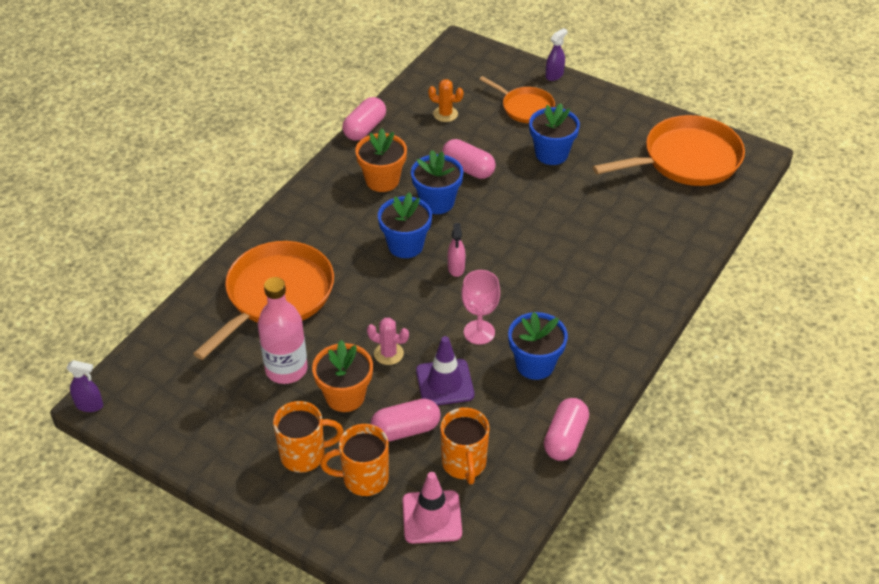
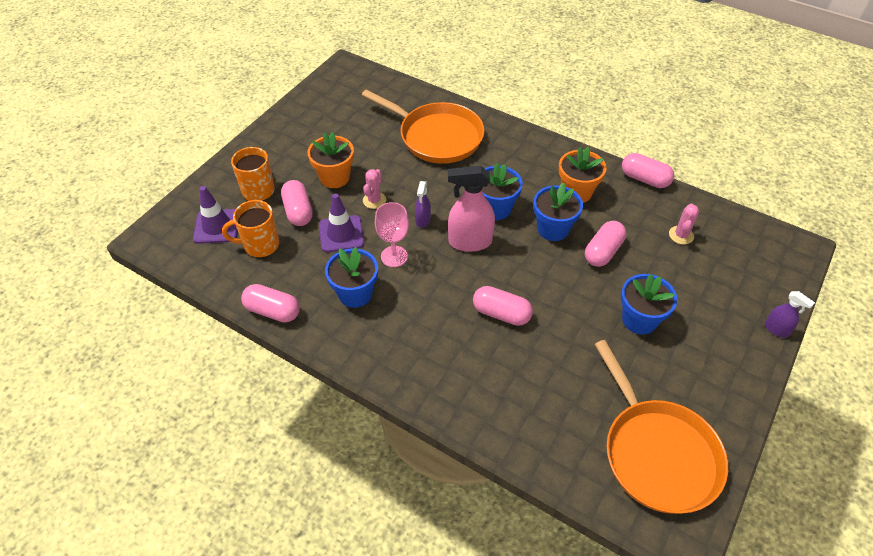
camera: 90 degrees right, 5 degrees up
purple spray bottle [67,360,103,412] -> purple spray bottle moved to [415,181,431,228]
pink bottle [258,277,308,384] -> none
orange mug [273,401,344,473] -> none
pink traffic cone [402,472,462,544] -> purple traffic cone [193,186,238,244]
orange cactus [428,79,463,122] -> pink cactus [669,204,699,245]
pink spray bottle [448,223,465,277] -> pink spray bottle [448,166,495,252], size x1.88
orange pan [479,76,555,123] -> none
none -> pink capsule [473,286,533,326]

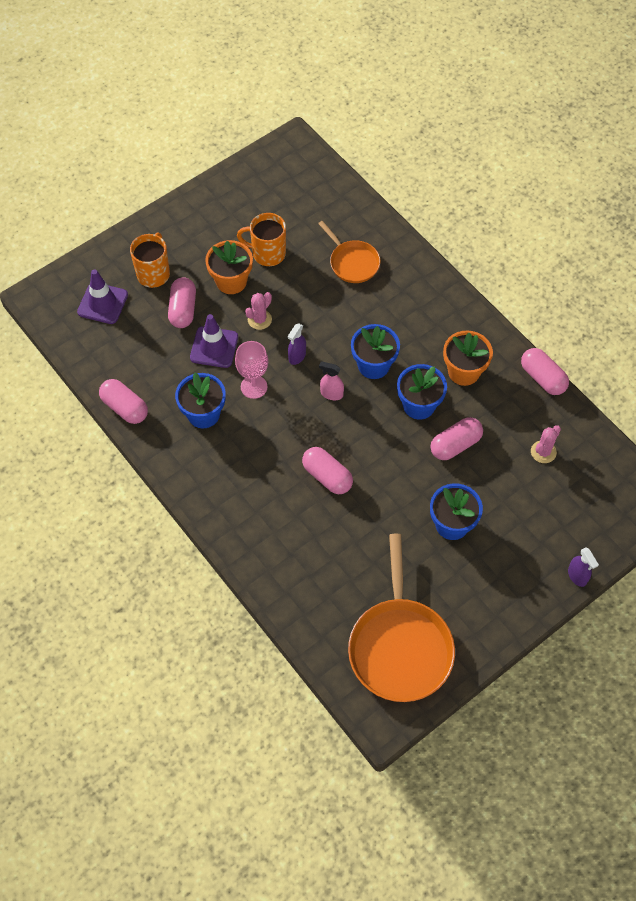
camera: 20 degrees right, 10 degrees up
orange mug [222,200,279,257] -> orange mug moved to [237,213,286,266]
orange pan [362,89,485,164] -> orange pan [318,221,380,283], size x0.56
pink spray bottle [448,166,495,252] -> pink spray bottle [319,361,344,400], size x0.53

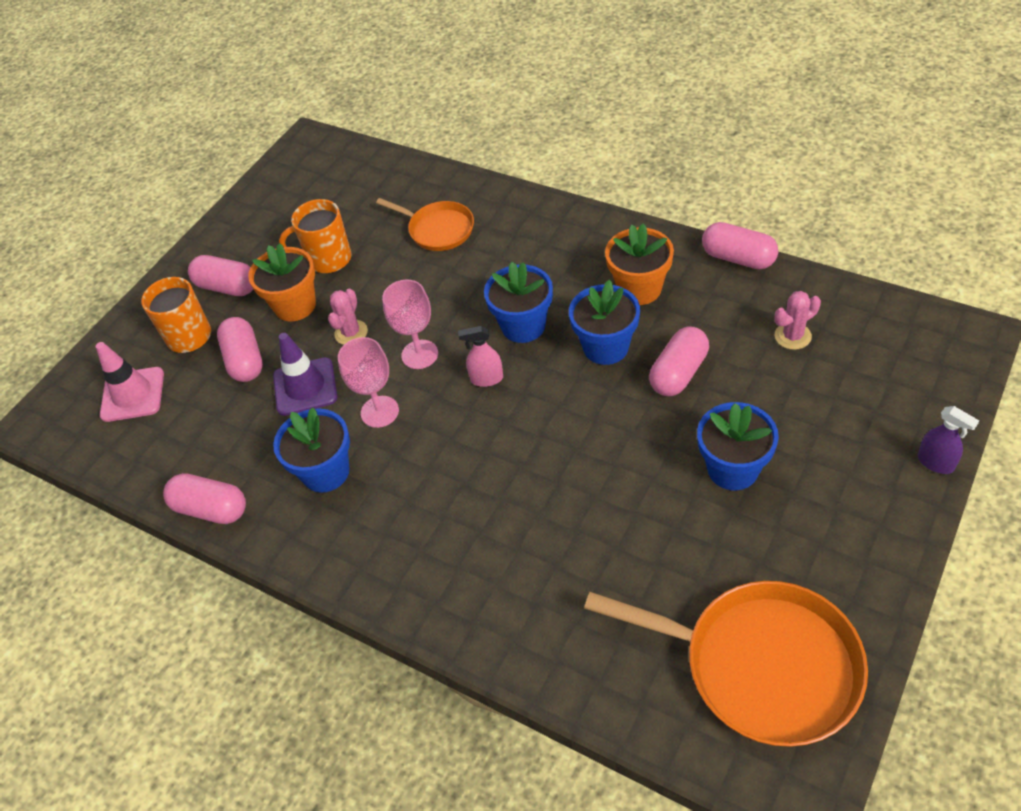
camera: 15 degrees left, 10 degrees down
purple traffic cone [77,269,128,324] -> pink traffic cone [96,342,164,422]
purple spray bottle [288,323,306,365] -> pink goblet [382,280,438,369]
pink capsule [302,447,353,494] -> pink capsule moved to [188,255,253,296]
orange pan [348,534,455,702] -> orange pan turned 45 degrees counterclockwise [584,581,868,747]
pink cactus [531,425,561,463] -> pink cactus turned 45 degrees clockwise [775,291,821,350]

